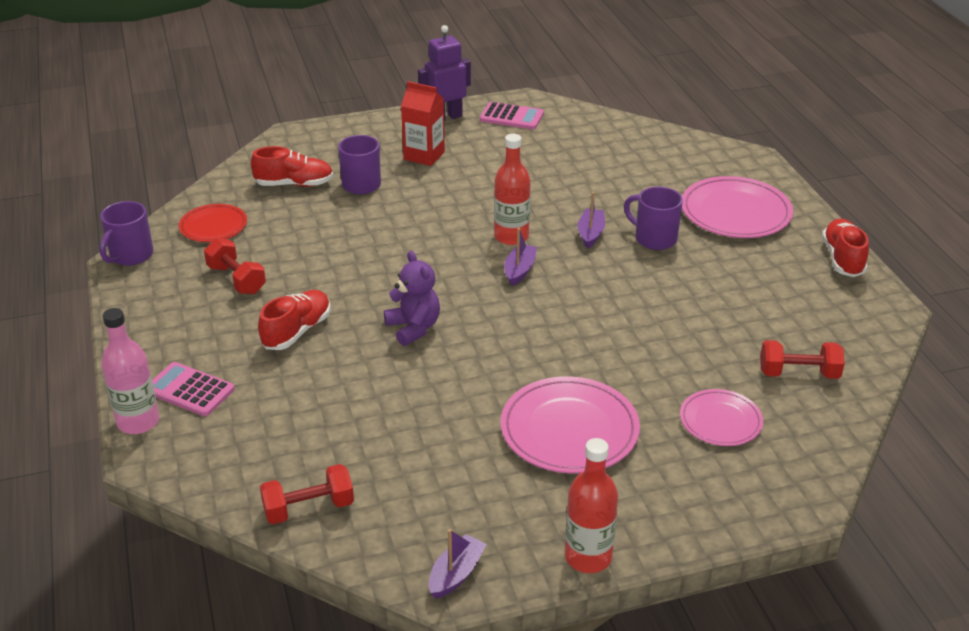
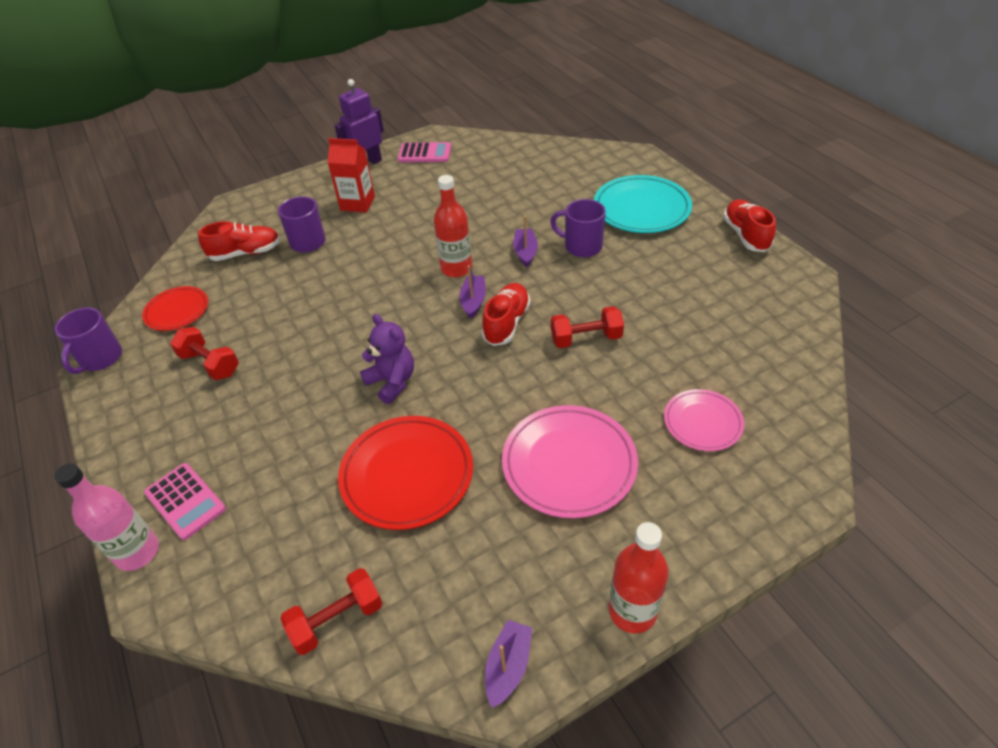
camera: 10 degrees left, 10 degrees up
pink calculator [152,362,235,416] -> pink calculator turned 150 degrees counterclockwise [144,463,226,540]
red shoe [258,290,331,350] -> red shoe moved to [482,283,531,346]
pink plate [682,176,793,238] -> turquoise plate [594,175,692,233]
red dumbbell [760,340,845,379] -> red dumbbell moved to [551,306,624,348]
none -> red plate [338,416,473,530]

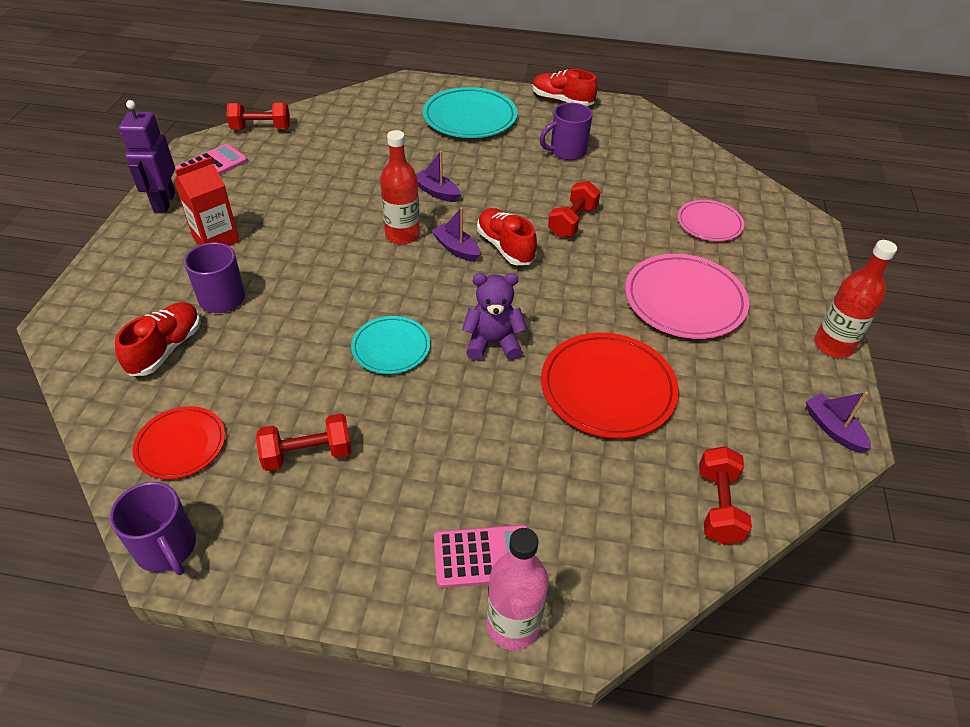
camera: 55 degrees left, 0 degrees up
purple mug [550,199,606,257] -> purple mug moved to [540,103,593,160]
none -> red dumbbell [227,103,290,129]
none -> turquoise plate [351,316,430,374]

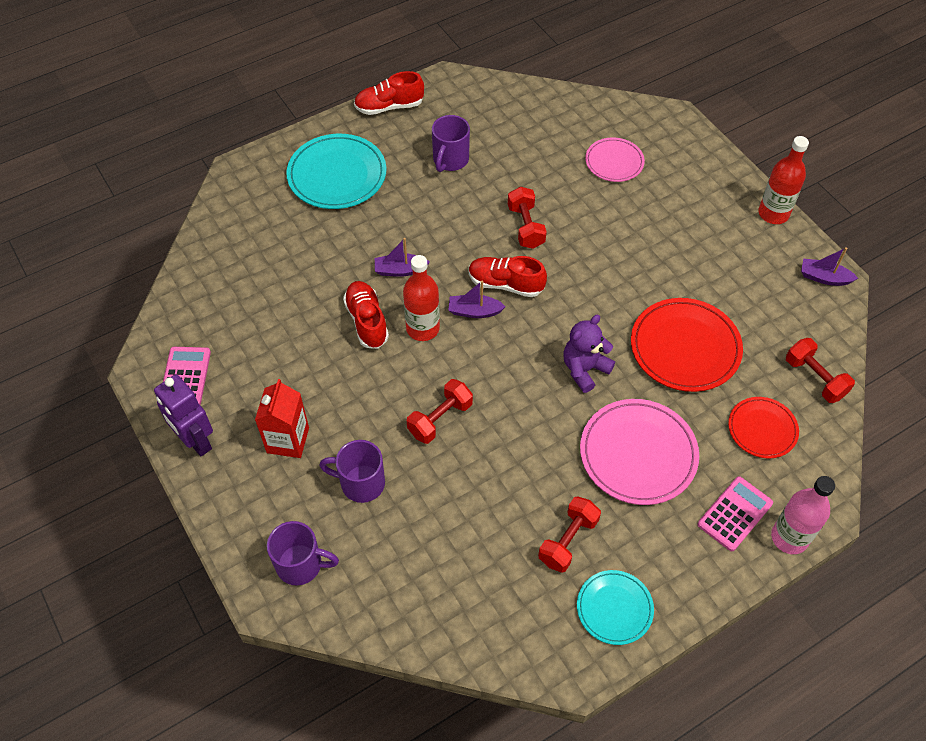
camera: 40 degrees left, 10 degrees up
purple mug [110,482,196,575] -> purple mug moved to [267,521,339,586]
red shoe [115,302,201,376] -> red shoe moved to [343,281,389,349]
red plate [132,406,225,479] -> red plate moved to [728,397,799,458]
red dumbbell [227,103,290,129] -> red dumbbell moved to [407,379,473,444]
turquoise plate [351,316,430,374] -> turquoise plate moved to [577,570,654,645]
pink plate [625,254,749,339] -> pink plate moved to [580,399,699,505]

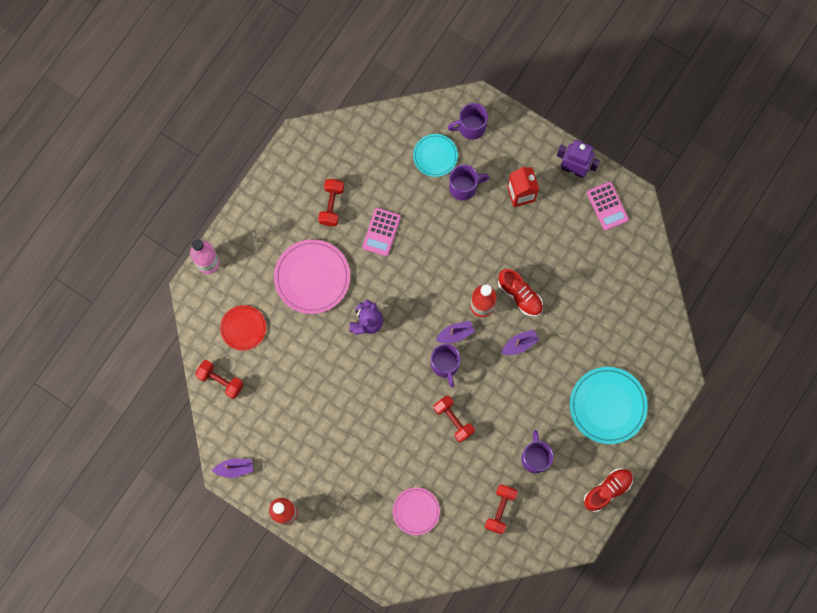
camera: 155 degrees right, 20 degrees up
red dumbbell [407,379,473,444] -> red dumbbell moved to [485,484,518,534]
red shoe [469,256,547,297] -> purple mug [431,344,461,387]
turquoise plate [577,570,654,645] -> turquoise plate moved to [413,134,458,177]
red plate [631,298,743,392] -> none
pink calculator [698,476,773,551] -> pink calculator moved to [362,208,401,256]

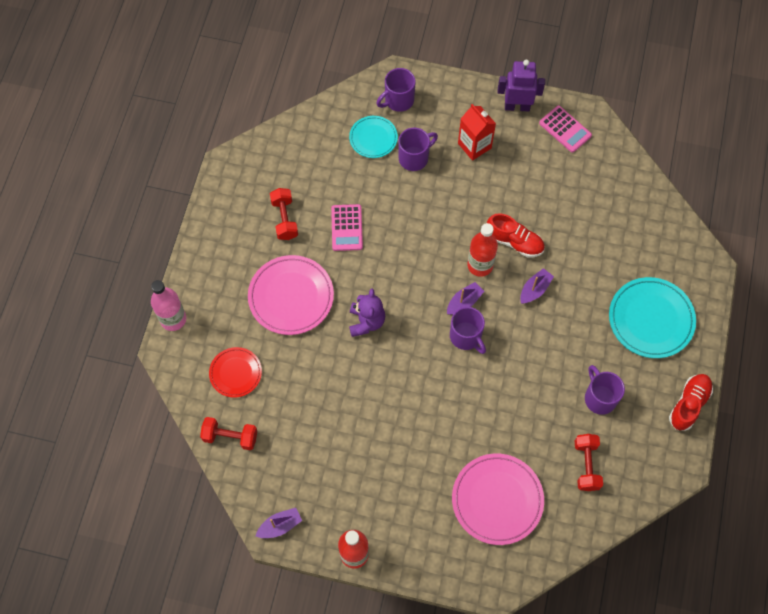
camera: 20 degrees left, 10 degrees down
pink plate [393,488,440,535] -> pink plate [452,454,544,545], size x1.67
red dumbbell [434,395,475,443] -> none

